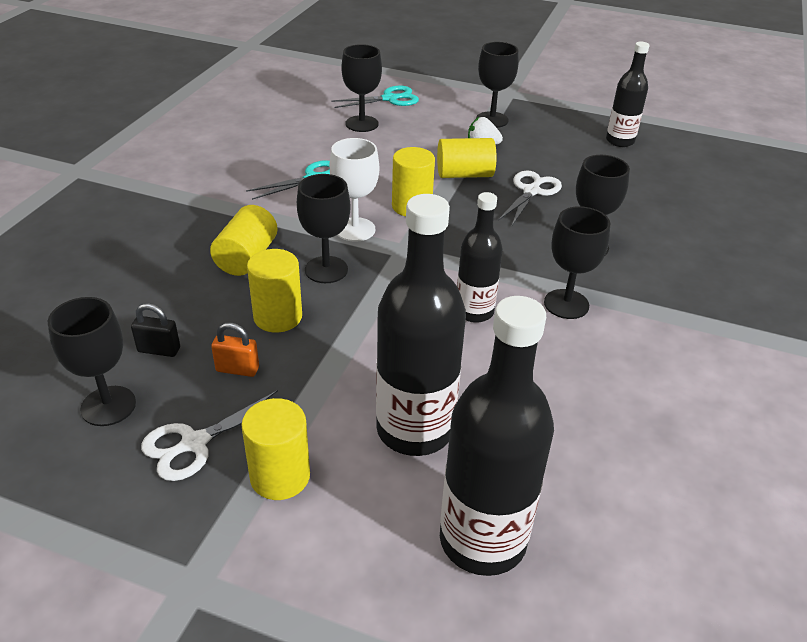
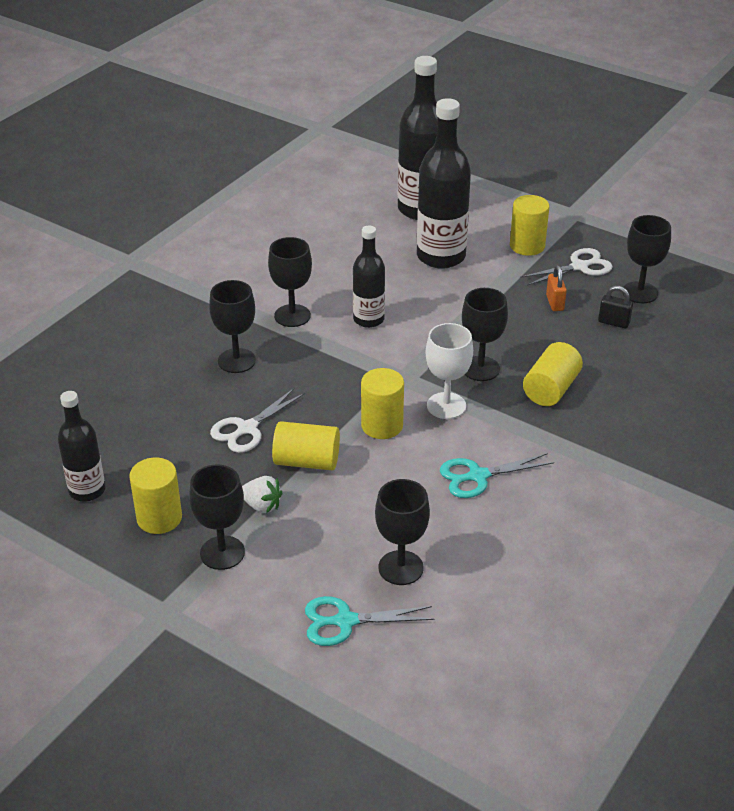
camera: 165 degrees left, 0 degrees up
orange padlock [211,323,259,377] -> orange padlock turned 60 degrees clockwise [546,265,567,311]
yellow cylinder [247,249,302,333] -> yellow cylinder moved to [129,458,182,534]

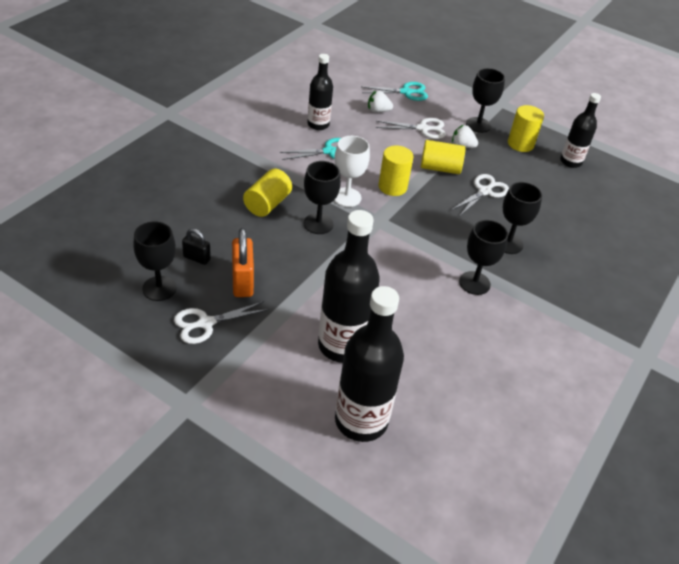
camera: 175 degrees right, 5 degrees up
black bottle [353,226,385,328] -> black bottle moved to [307,54,333,130]
black goblet [375,479,430,585] -> white strawberry [368,91,393,113]
yellow cylinder [510,195,550,256] -> none
orange padlock [546,265,567,311] -> orange padlock [232,228,254,297], size x1.68
none -> white scissors [376,118,446,139]

